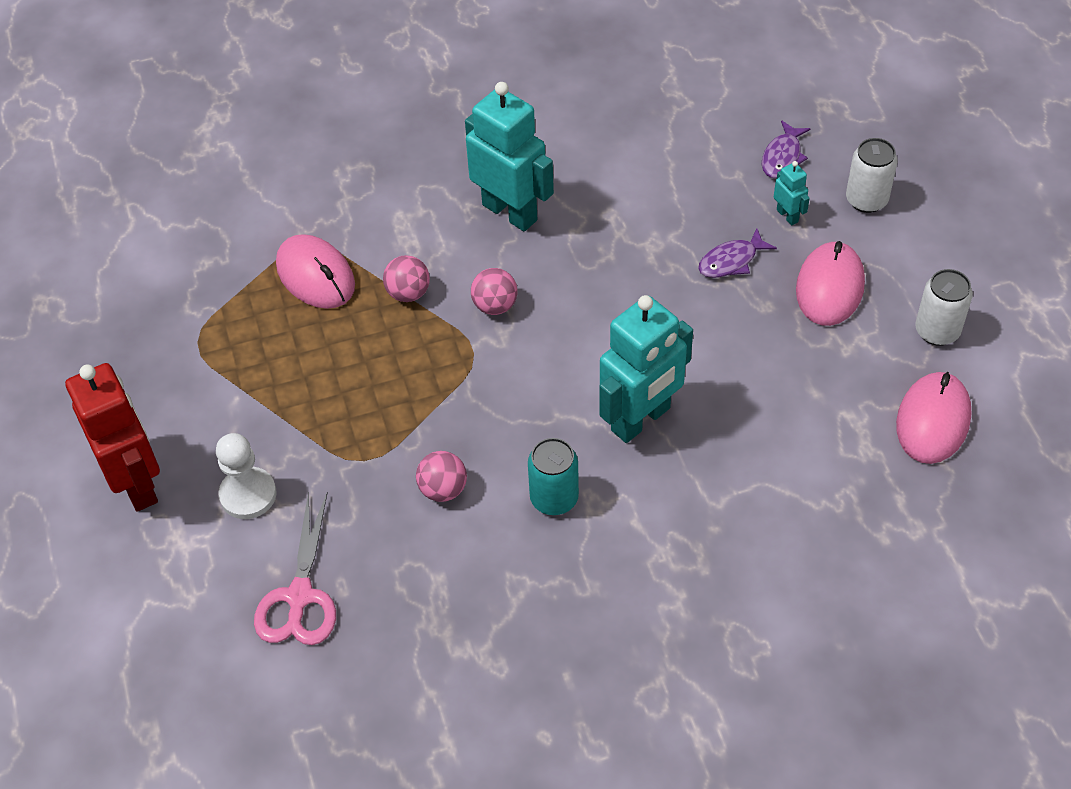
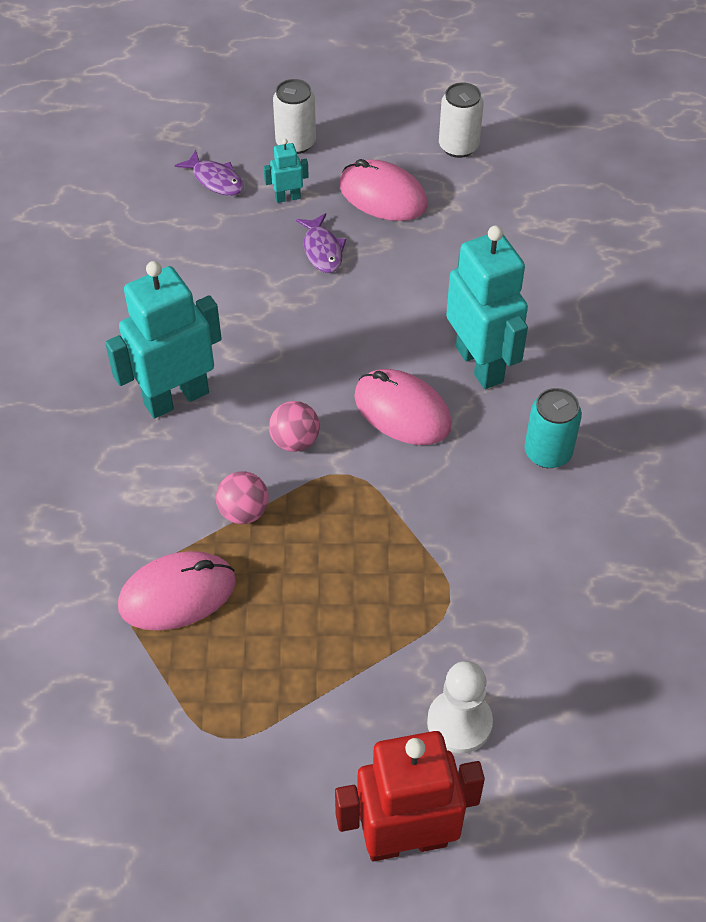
camera: 75 degrees left, 0 degrees up
pink scissors [254,492,336,645] -> none
pink ball [416,451,467,502] -> none
pink mouse [896,372,971,464] -> pink mouse moved to [354,369,452,445]

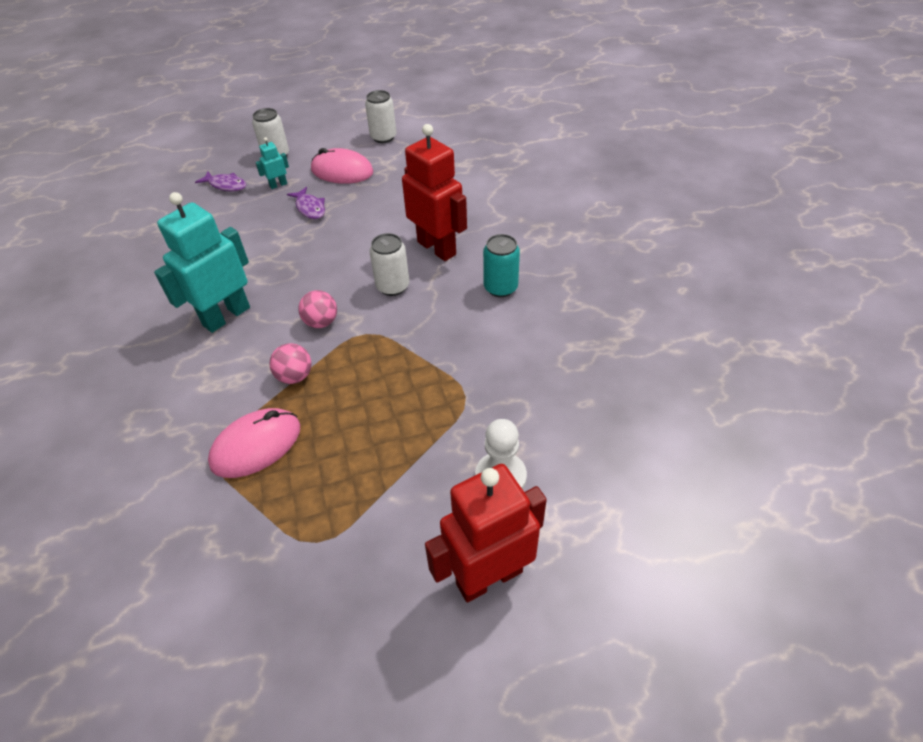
camera: 15 degrees left, 5 degrees down
pink mouse [354,369,452,445] -> white can [369,233,409,296]
turquoise robot [446,226,528,389] -> red robot [402,124,467,261]

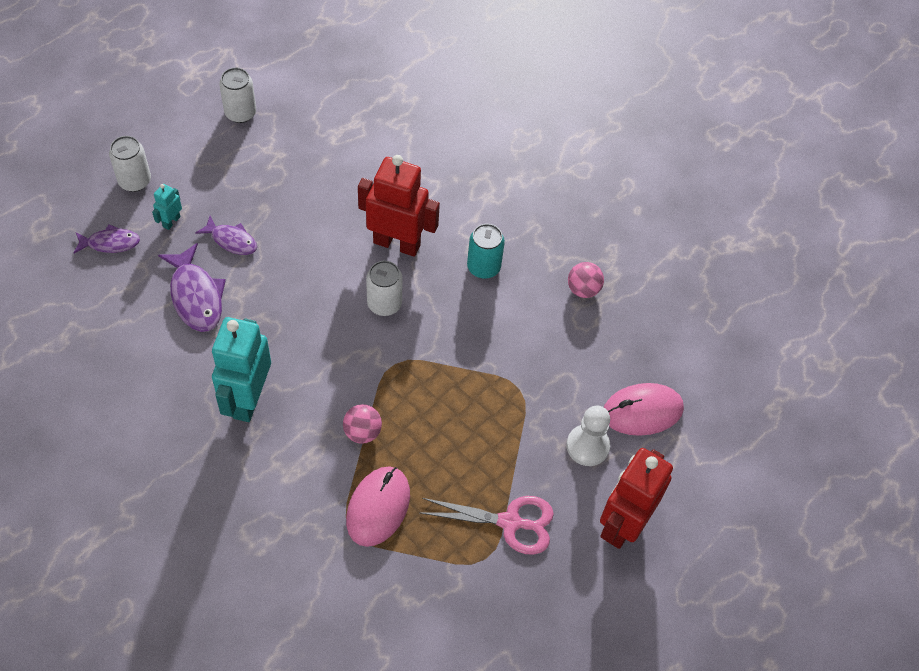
camera: 35 degrees left, 10 degrees up
pink ball [298,290,337,328] -> pink ball moved to [568,262,604,298]
pink mouse [311,148,373,184] -> pink mouse moved to [604,383,684,436]
none -> purple fish [158,243,226,332]
none -> pink scissors [421,496,554,555]

